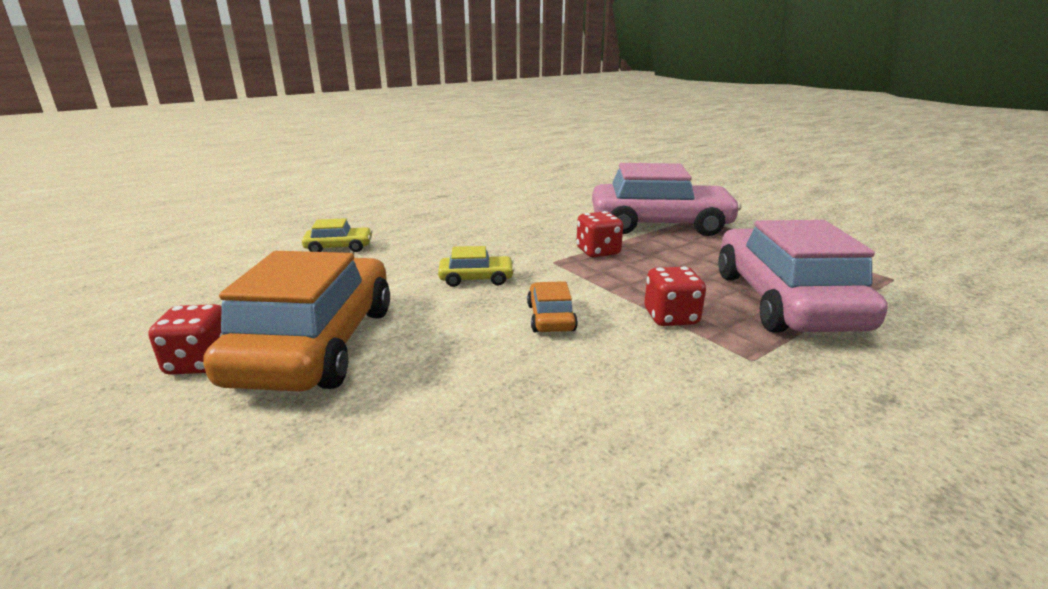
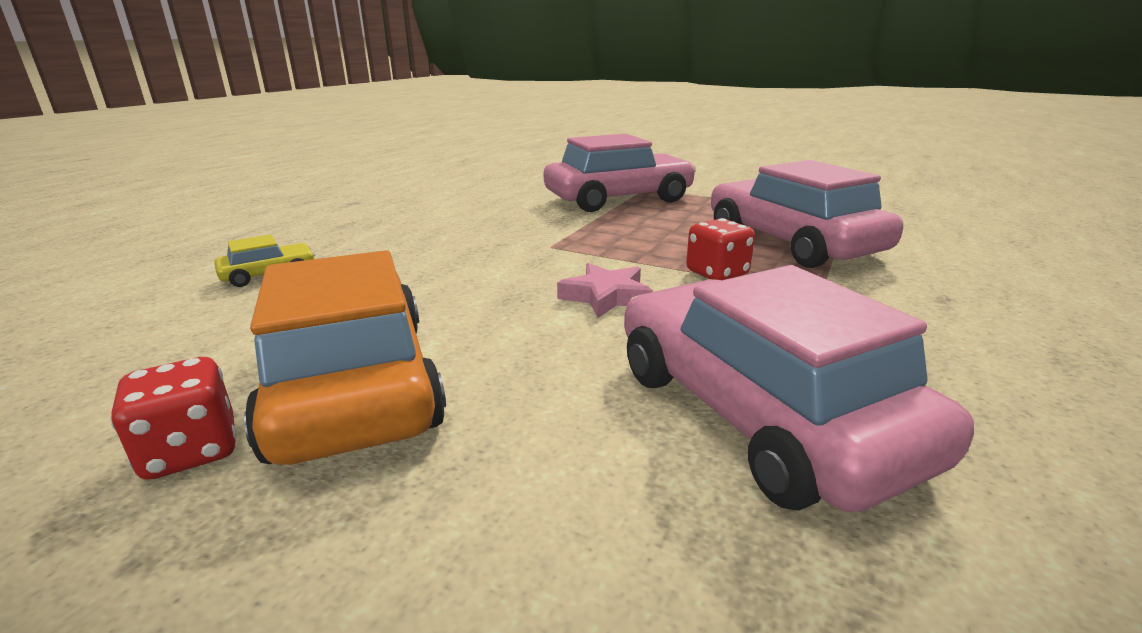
camera: 25 degrees left, 0 degrees up
yellow car [438,246,514,287] -> none
orange car [527,281,578,332] -> pink star [557,263,653,318]
red dice [577,211,623,257] -> none
none -> pink car [624,265,974,512]

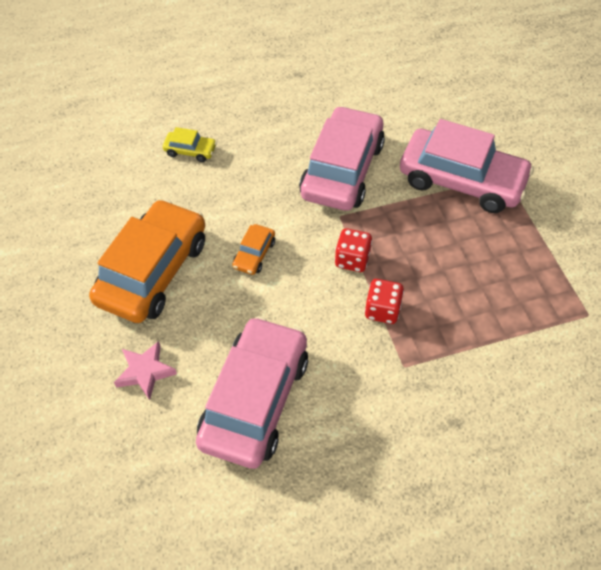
camera: 45 degrees right, 30 degrees up
red dice [110,357,237,480] -> red dice moved to [335,228,372,272]
pink star [557,263,653,318] -> pink star moved to [114,341,177,400]
pink car [711,160,903,268] -> pink car moved to [299,106,385,211]
none -> orange car [232,224,275,275]

